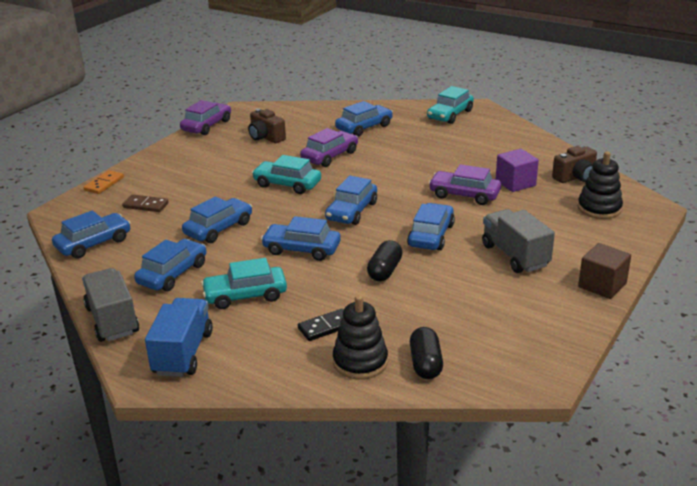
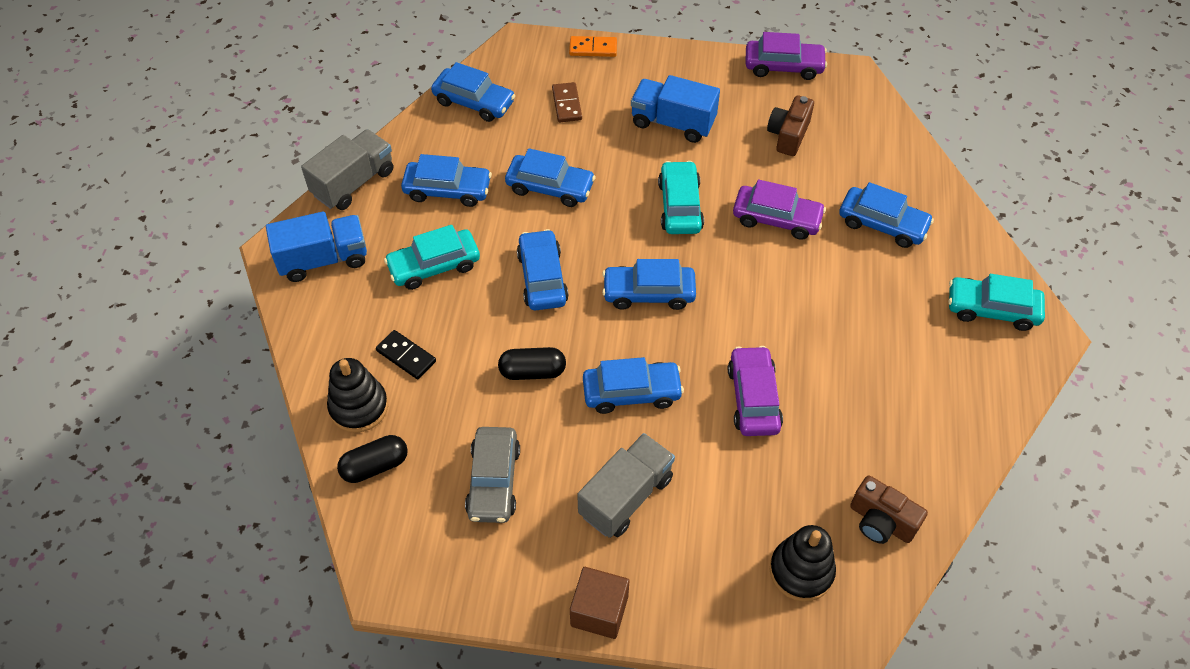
camera: 65 degrees right, 25 degrees up
turquoise car [201,258,287,309] -> turquoise car turned 75 degrees counterclockwise [384,225,480,290]
purple cube [496,149,539,192] -> none
none -> grey car [465,427,520,523]
none -> blue truck [631,75,720,143]

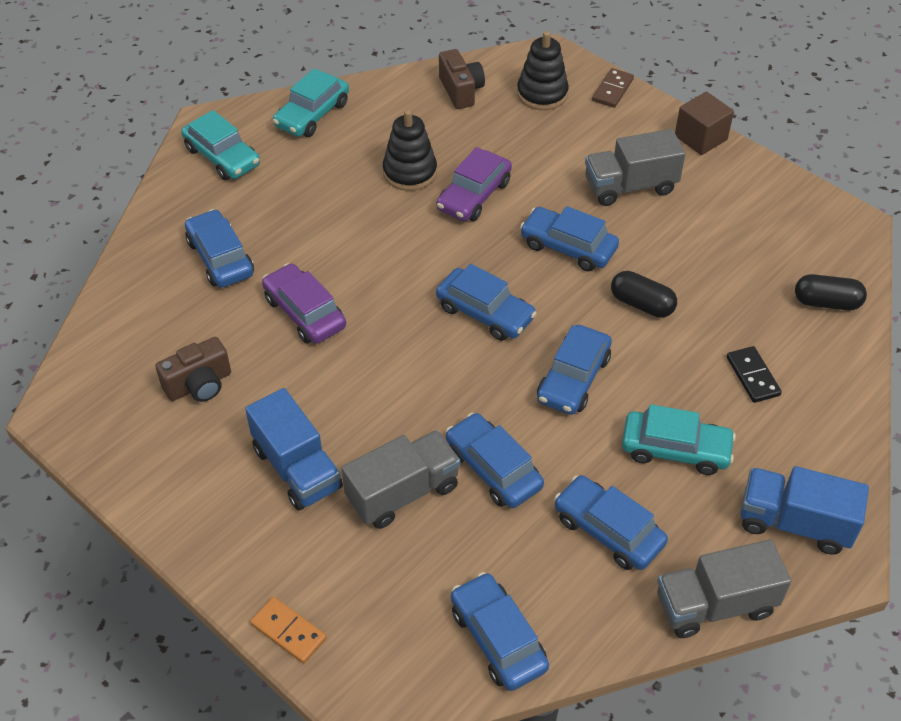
camera: 145 degrees left, 5 degrees down
black stacking toy [327,358,388,433] -> black stacking toy moved to [383,110,437,191]
grey car [465,427,520,523] -> none
brown domino [552,82,582,122] -> brown domino moved to [592,68,634,108]
turquoise car [658,161,704,234] -> turquoise car moved to [273,68,349,137]
purple car [745,32,827,80] -> none
none -> grey truck [341,430,460,529]

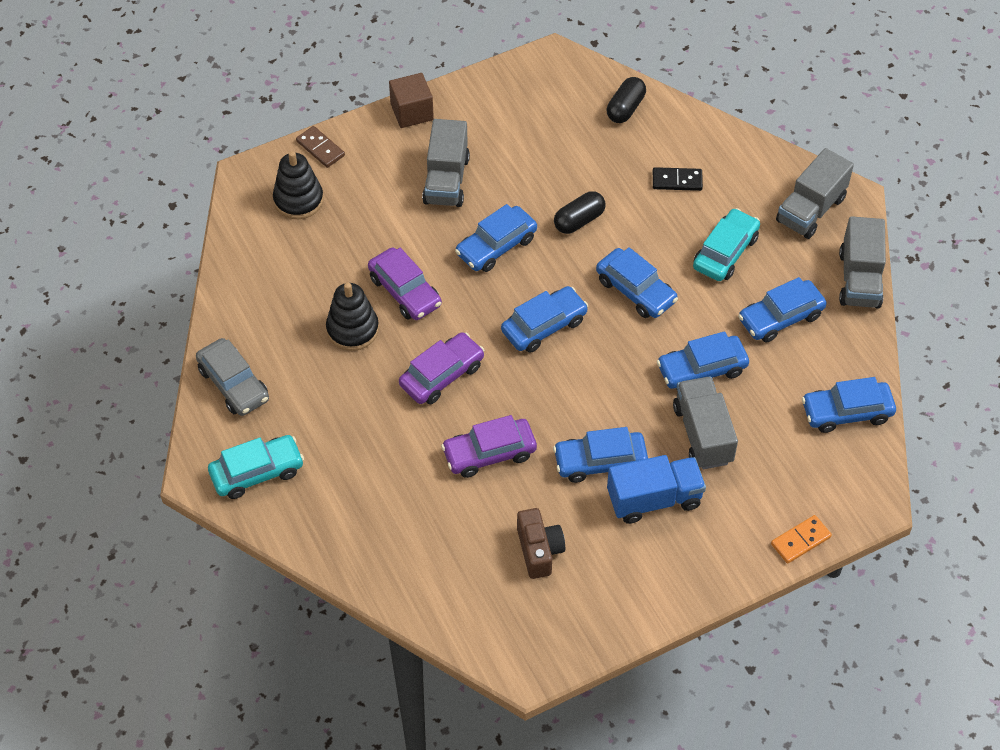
camera: 70 degrees left, 5 degrees up
blue car [185,209,254,288] -> blue car moved to [553,427,648,483]
turquoise car [273,68,349,137] -> grey car [196,338,269,416]
brown camera [439,49,485,109] -> none
blue truck [740,466,869,555] -> grey truck [776,148,854,239]
none -> purple car [399,332,484,404]

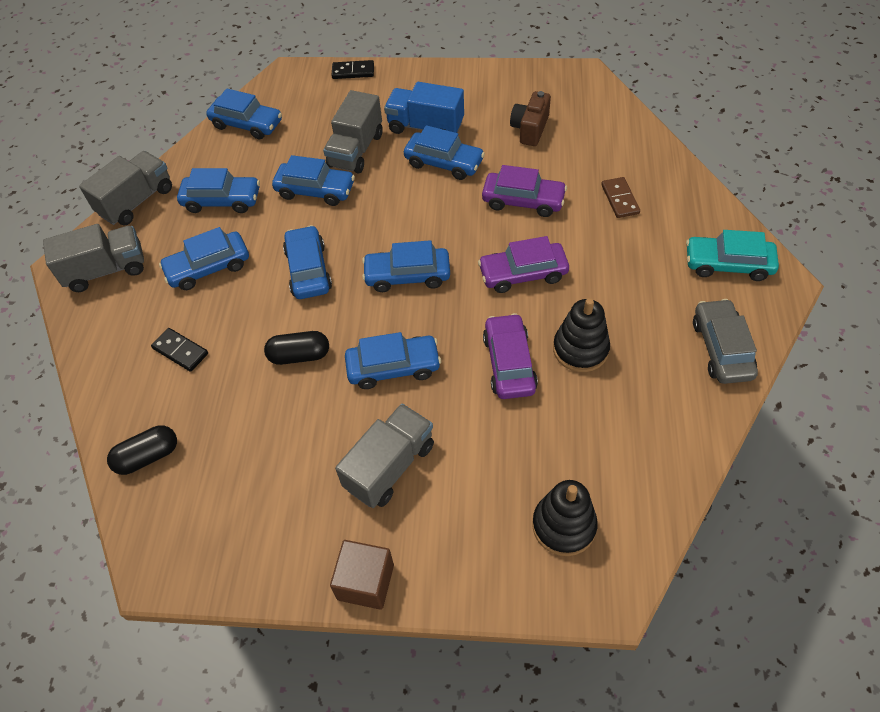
camera: 145 degrees left, 0 degrees up
brown domino [296,126,345,168] -> brown domino moved to [601,177,640,218]
turquoise car [693,208,760,281] -> blue car [159,227,249,290]
orange domino [771,515,832,564] -> black domino [332,60,374,79]

